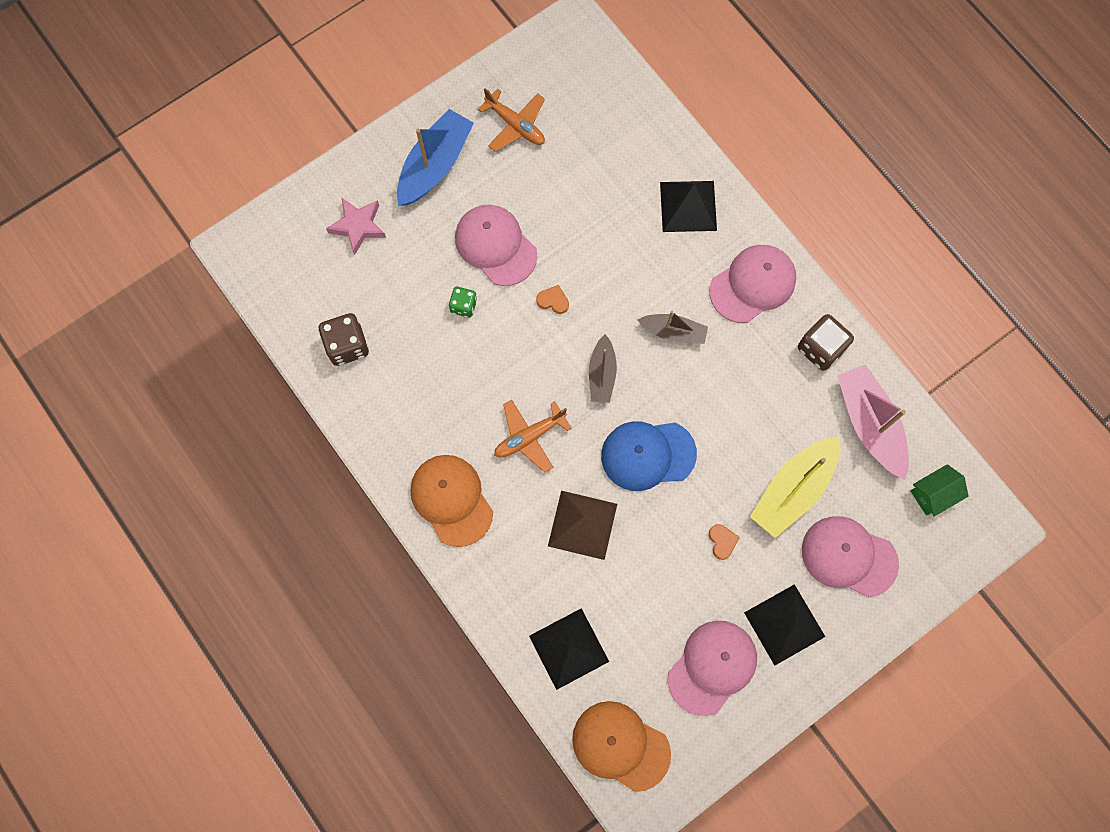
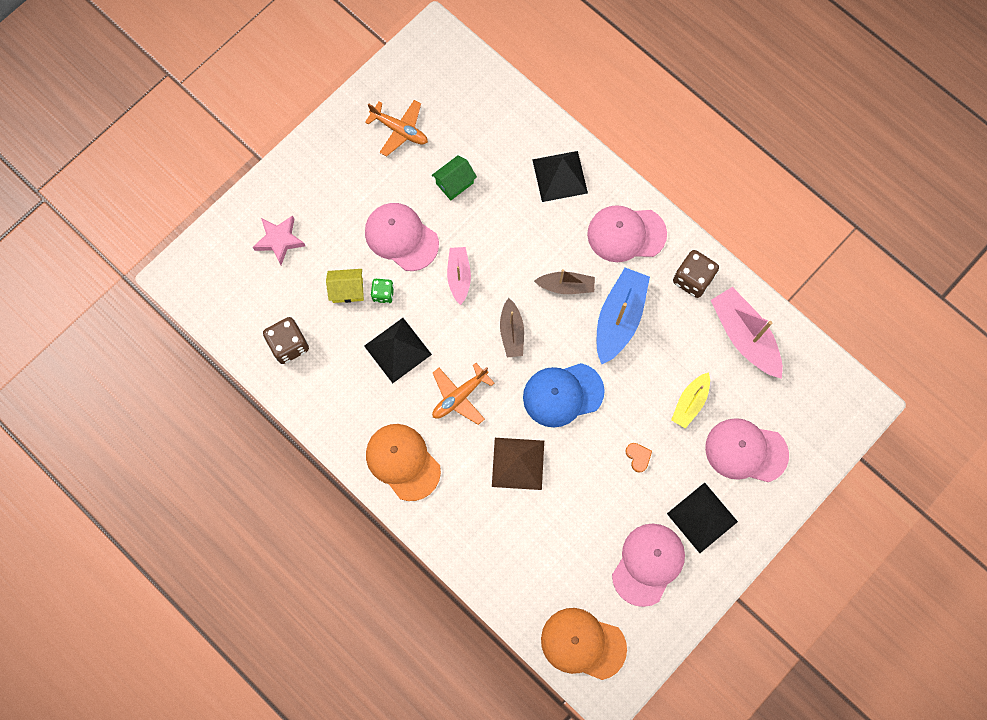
camera: 10 degrees left, 0 degrees up
blue boat [397,109,474,206] -> blue boat moved to [597,268,650,364]
black pyramid [529,608,609,690] -> black pyramid moved to [364,318,432,383]
orange heart [536,285,569,314] -> pink boat [447,247,471,305]
pink cap [710,245,796,323] -> pink cap turned 135 degrees counterclockwise [587,205,667,262]
yellow boat [750,437,841,538] -> yellow boat [671,372,710,429], size x0.60
green house [911,464,969,517] -> green house moved to [432,155,477,200]
none -> yellow house [326,269,364,303]

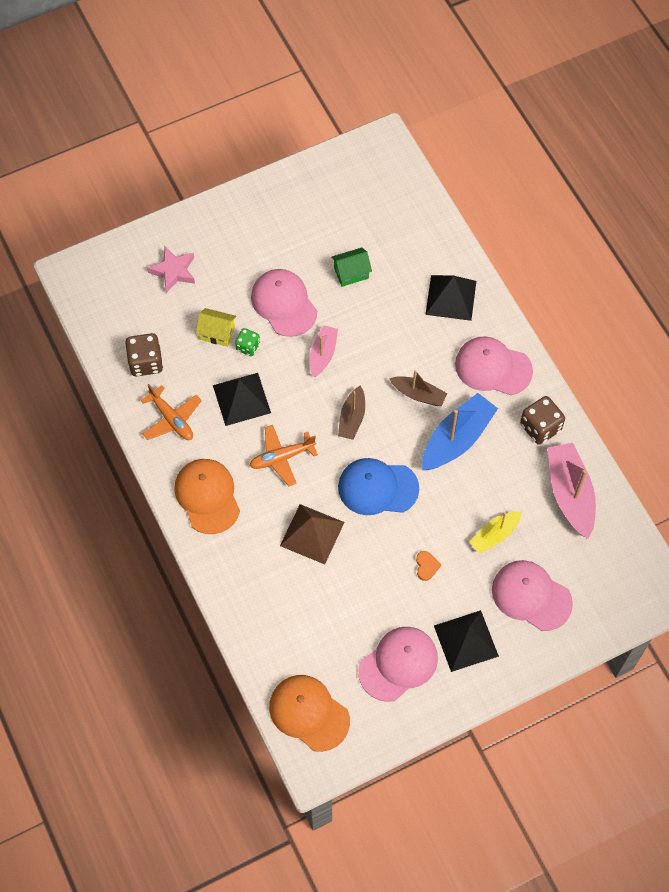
camera: 20 degrees right, 10 degrees down
orange plane [365,100,428,157] -> orange plane moved to [140,384,202,440]

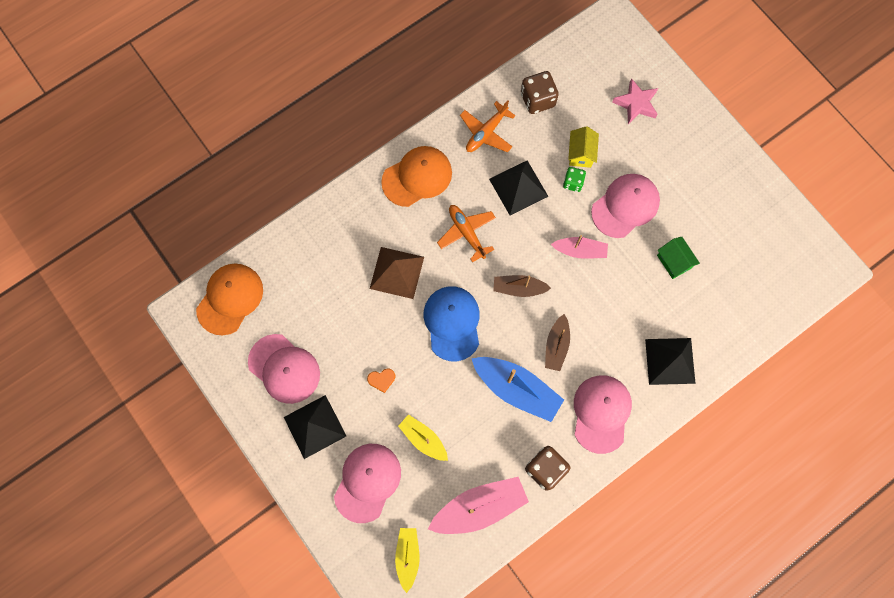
camera: 80 degrees right, 10 degrees up
none -> yellow boat [395,528,420,593]

